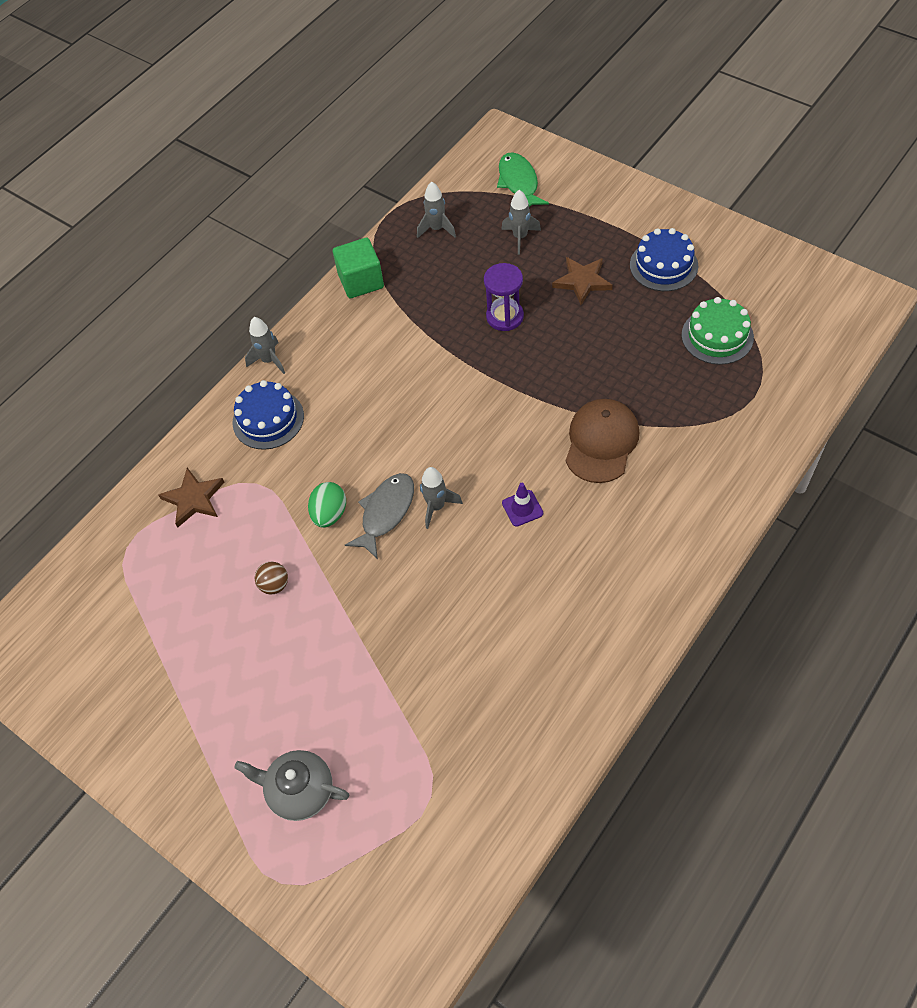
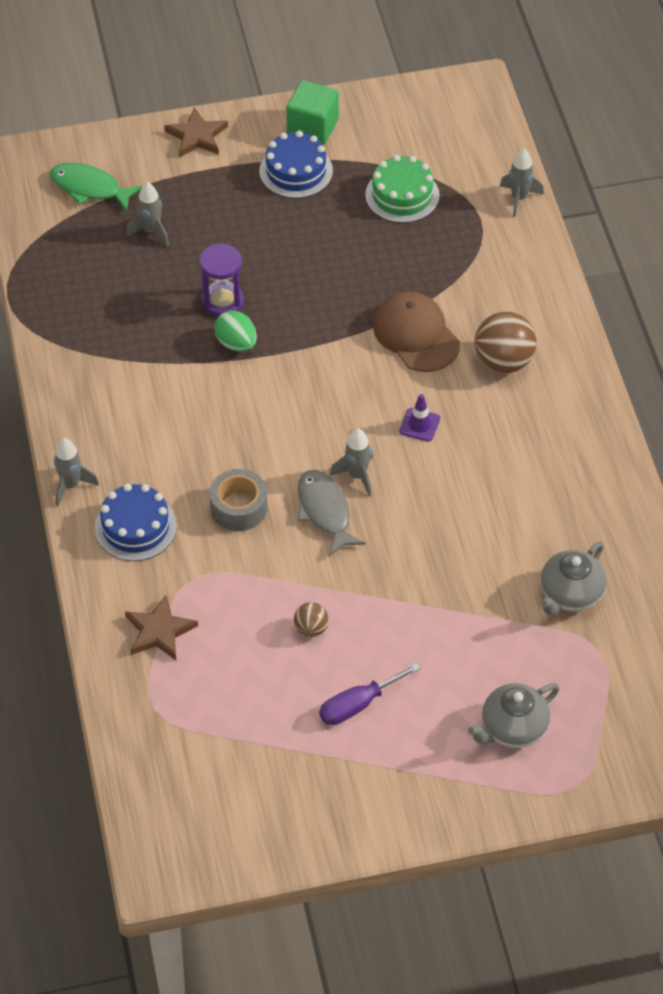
camera: 55 degrees left, 5 degrees down
green egg [308,482,346,528] -> green egg moved to [214,310,257,352]
green cube [333,238,384,298] -> green cube moved to [286,80,339,145]
grey rocket [417,181,456,238] -> grey rocket moved to [500,149,544,217]
brown star [552,257,613,305] -> brown star moved to [164,107,228,158]
none -> grey tape [209,469,268,531]
none -> purple screwdriver [319,663,421,725]
none -> brown ball [474,311,537,373]
none -> grey teapot [541,542,606,615]

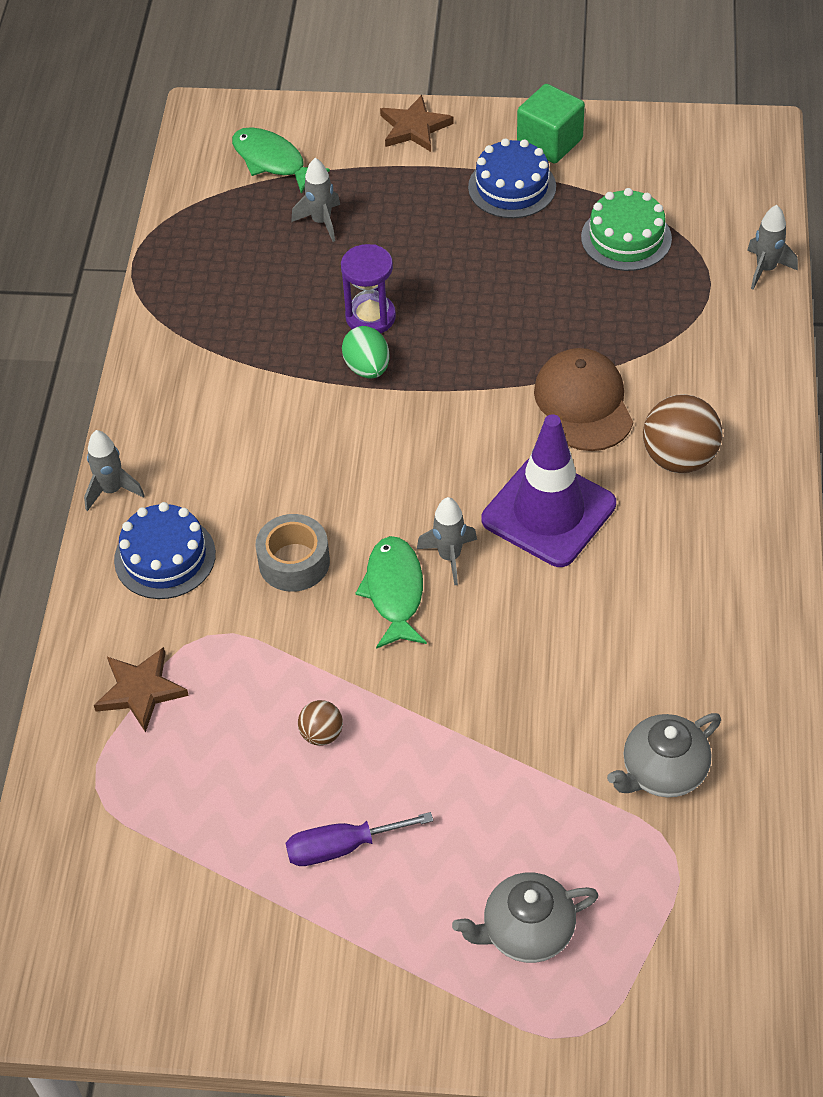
camera: 20 degrees right, 0 degrees up
grey fish [298,470,366,557] -> green fish [355,536,427,649]
purple traffic cone [399,394,440,442] -> purple traffic cone [482,414,616,567], size x2.41

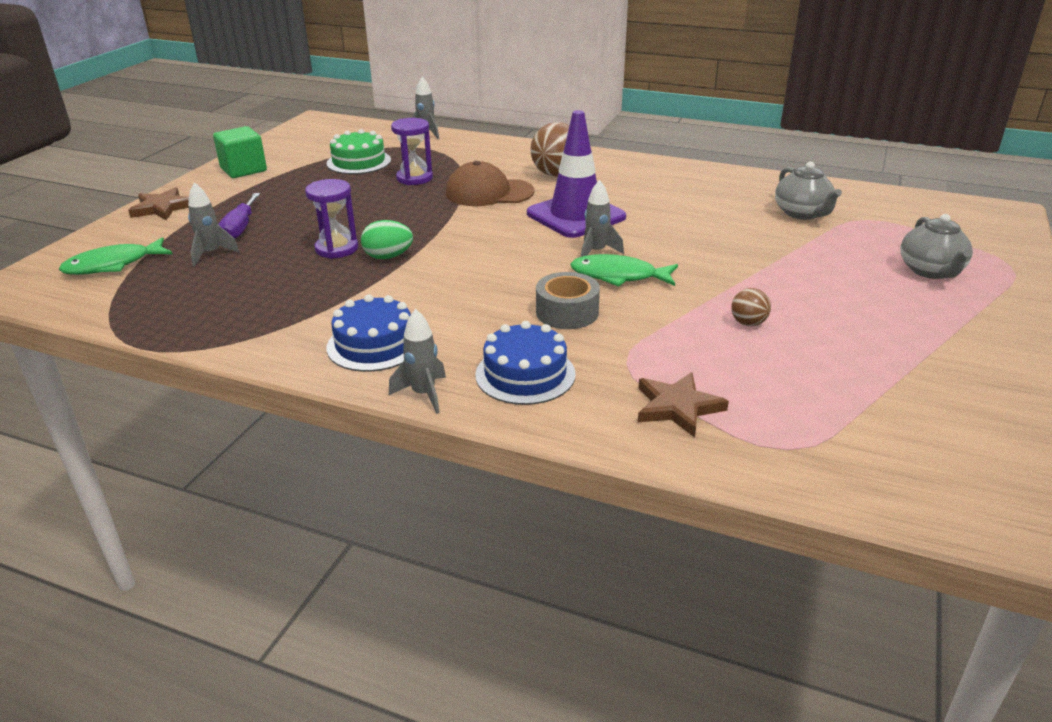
camera: 75 degrees left, 20 degrees down
purple screwdriver [286,812,433,866] -> purple screwdriver moved to [218,193,260,238]
blue cake [468,138,556,218] -> blue cake moved to [327,295,411,372]
none -> purple hourglass [391,118,433,185]

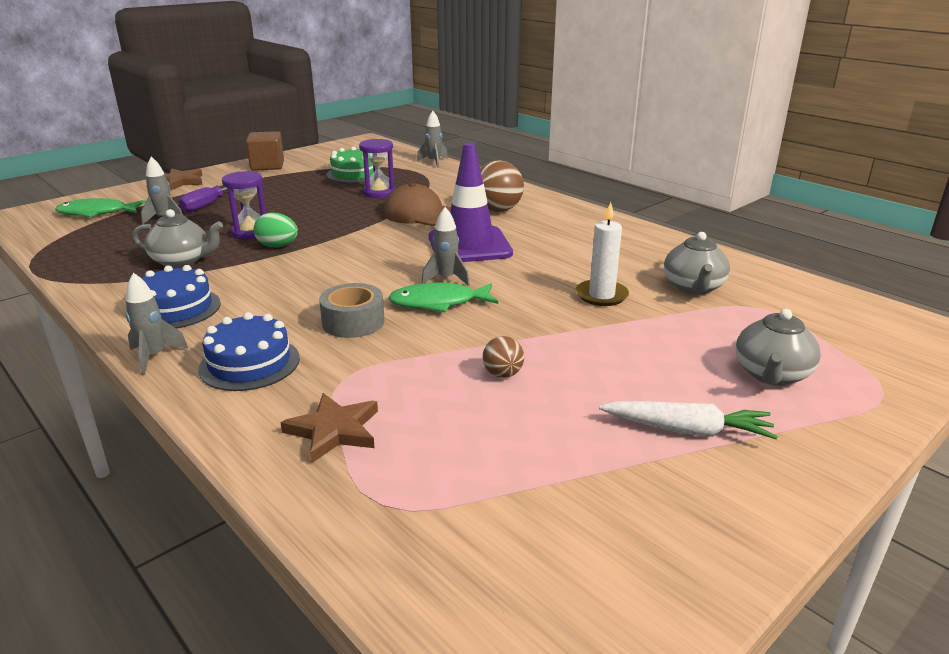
camera: 25 degrees right, 5 degrees down
green cube [213,126,267,178] -> brown cube [246,131,284,171]
green fish [570,254,678,287] -> green fish turned 45 degrees counterclockwise [388,283,498,312]
none -> grey teapot [132,209,223,268]
none -> white candle [576,202,629,306]
none -> white carrot [599,401,778,440]

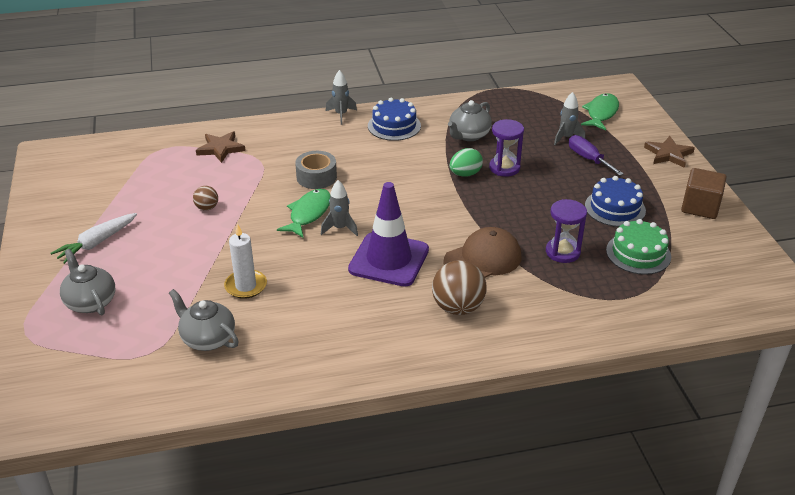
camera: 120 degrees right, 10 degrees up
blue cake [198,312,300,391] -> blue cake moved to [585,176,646,227]
grey rocket [417,111,448,168] -> none

